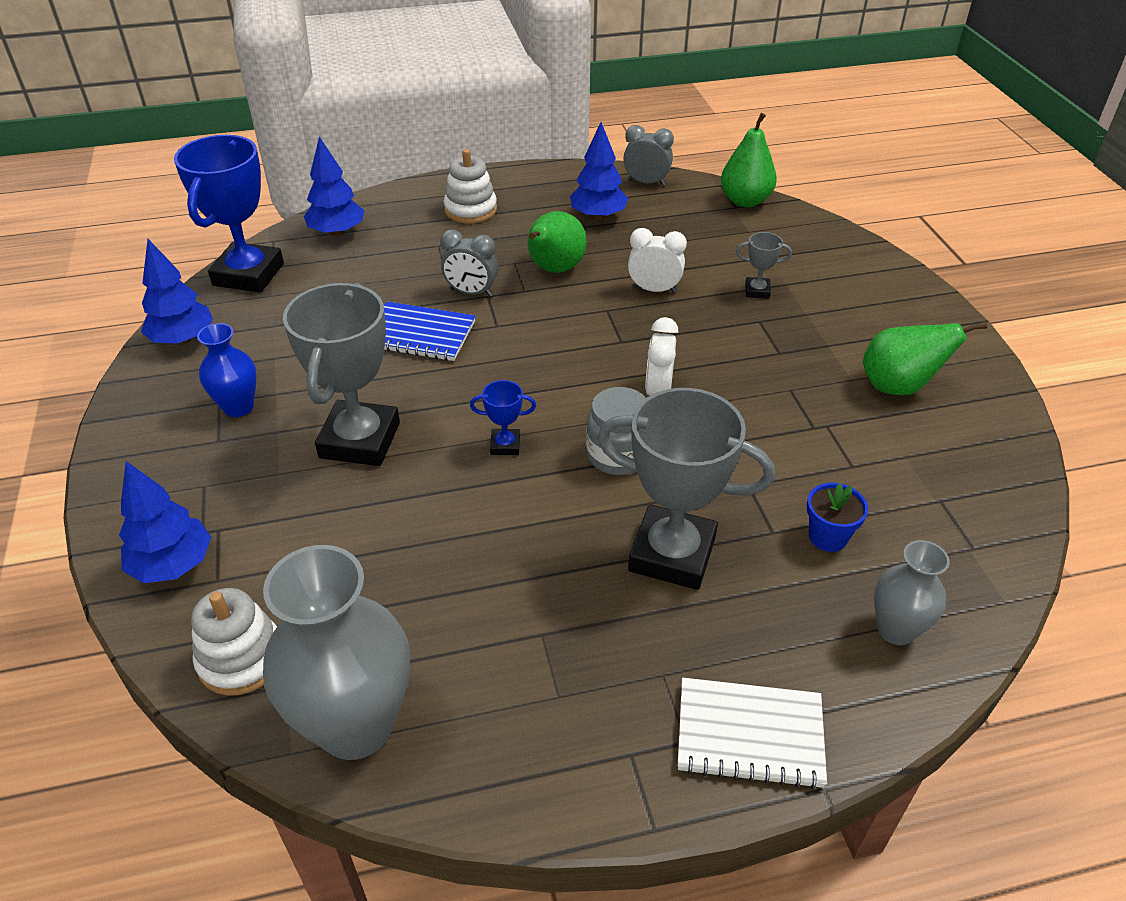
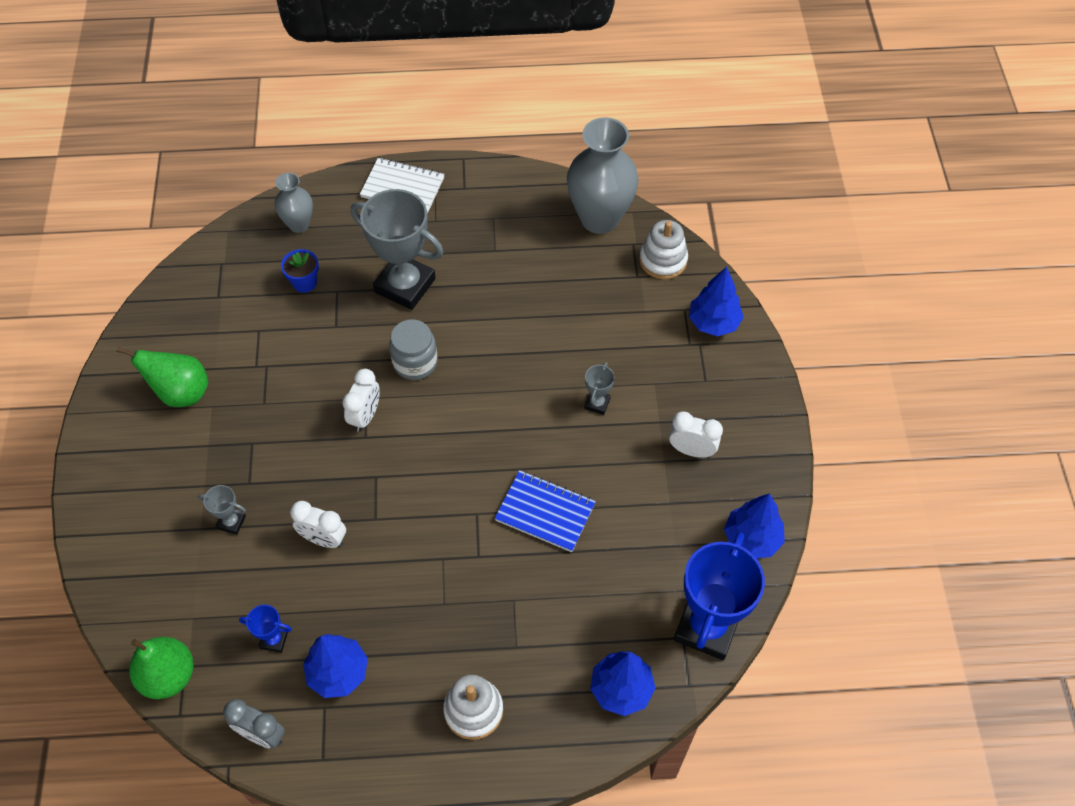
camera: 170 degrees left, 15 degrees up
blue vase [197,323,257,417] -> white clock [669,412,723,458]
grey trophy [283,283,400,466] -> grey trophy [584,362,614,415], size x0.44
grey clock [440,230,498,297] -> none
blue trophy [470,380,536,455] -> blue trophy moved to [239,605,292,653]
green pear [527,211,587,273] -> none

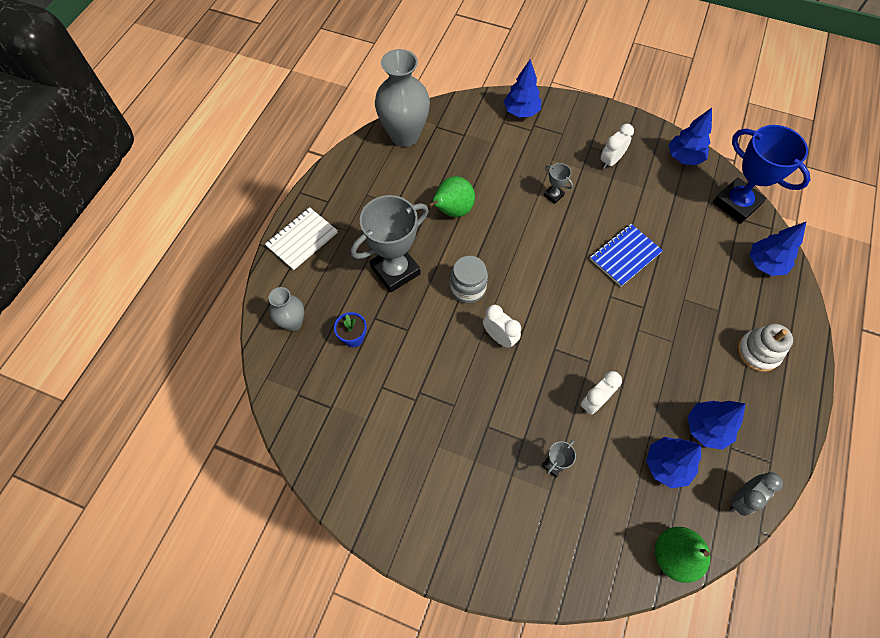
camera: 65 degrees left, 5 degrees up
green pear [117,347,208,407] -> green pear moved to [428,176,475,217]
blue trophy [239,605,292,653] -> blue tree [646,437,701,488]
white stacking toy [639,220,688,279] -> none

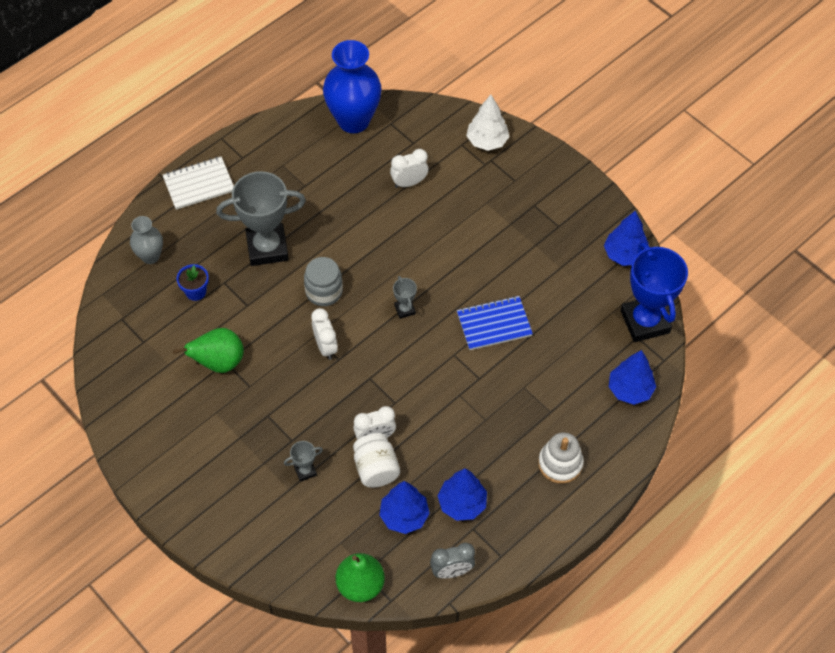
camera: 25 degrees right, 5 degrees down
grey vase [375,49,430,147] -> blue vase [323,40,382,133]
green pear [428,176,475,217] -> green pear moved to [173,328,244,373]
blue tree [504,59,541,117] -> white tree [466,94,509,151]
grey trophy [544,163,573,204] -> grey trophy moved to [393,276,417,319]
white clock [601,124,634,169] -> white clock moved to [390,149,428,188]
none -> white jar [353,433,400,488]

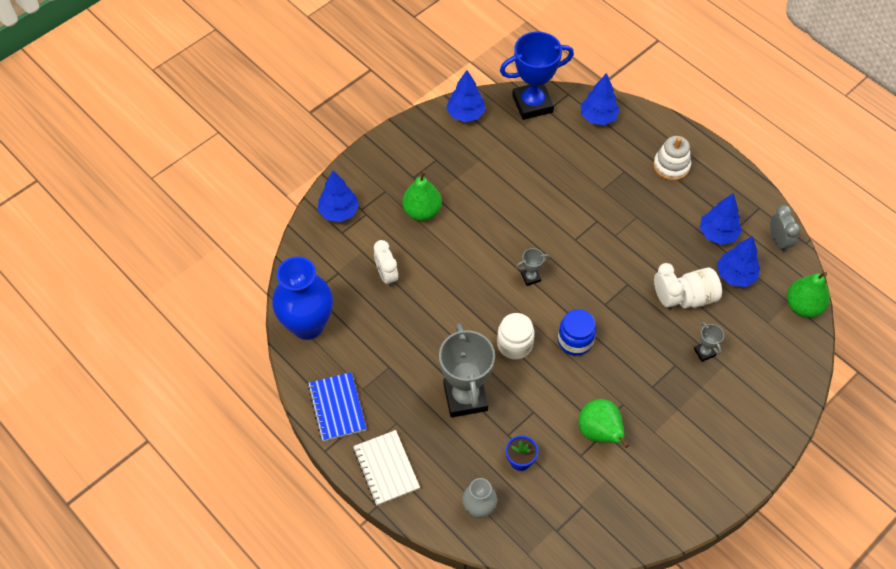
camera: 90 degrees left, 0 degrees up
grey jar [304,257,343,306] -> white jar [497,313,535,359]
white clock [311,308,338,360] -> blue jar [558,309,596,356]
blue notebook [457,296,533,350] -> blue notebook moved to [308,372,367,441]
white tree [466,94,509,151] -> blue tree [318,171,359,222]
none -> green pear [402,170,442,221]

